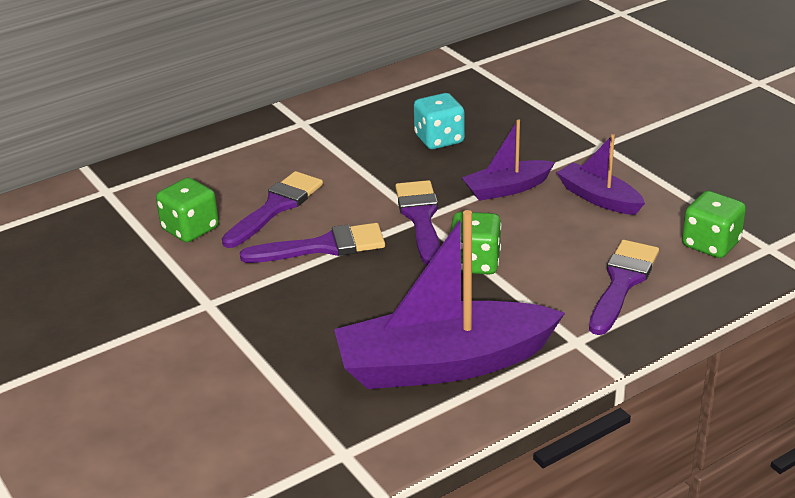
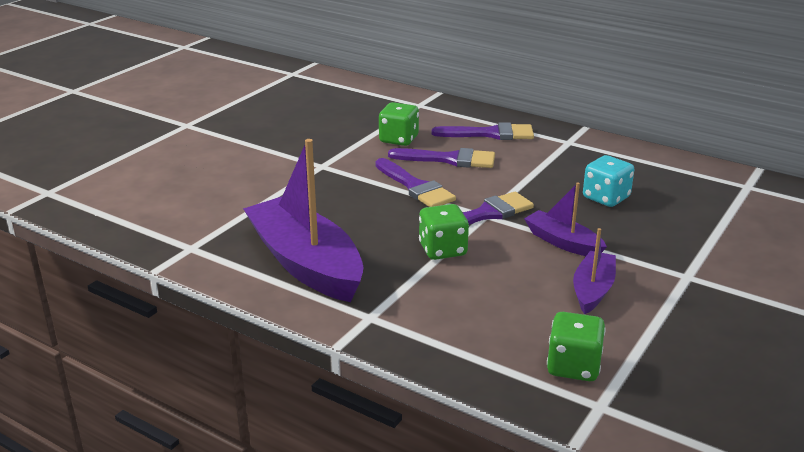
camera: 65 degrees right, 5 degrees down
purple brush [589,240,659,335] -> purple brush moved to [432,122,534,140]

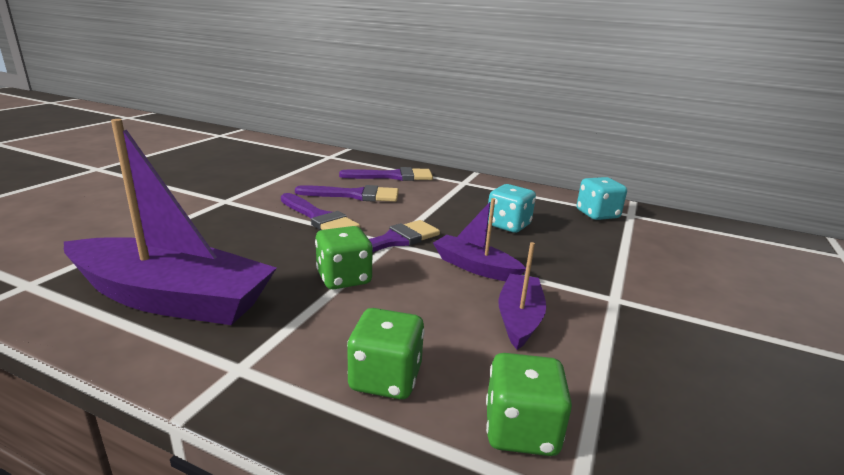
camera: 10 degrees left, 5 degrees down
purple boat [243,139,364,302] -> purple boat turned 150 degrees clockwise [64,119,277,325]
green dice [379,102,419,146] -> green dice moved to [347,308,425,399]
none -> turquoise dice [577,177,627,220]

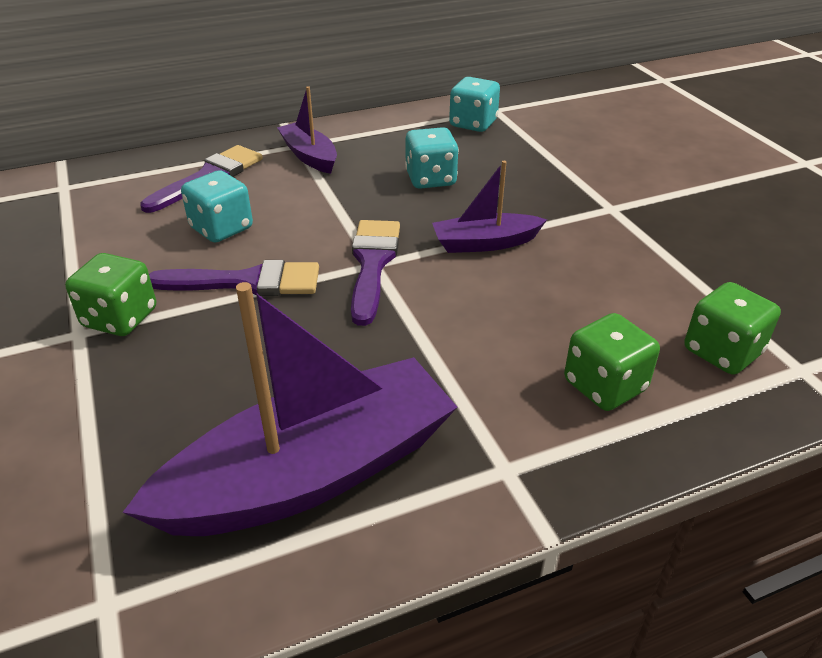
camera: 45 degrees left, 15 degrees up
purple brush [295,185,399,202] -> turquoise dice [181,170,253,243]
green dice [315,226,373,289] -> green dice moved to [65,253,156,336]
purple boat [498,242,546,350] -> purple boat moved to [277,86,337,174]

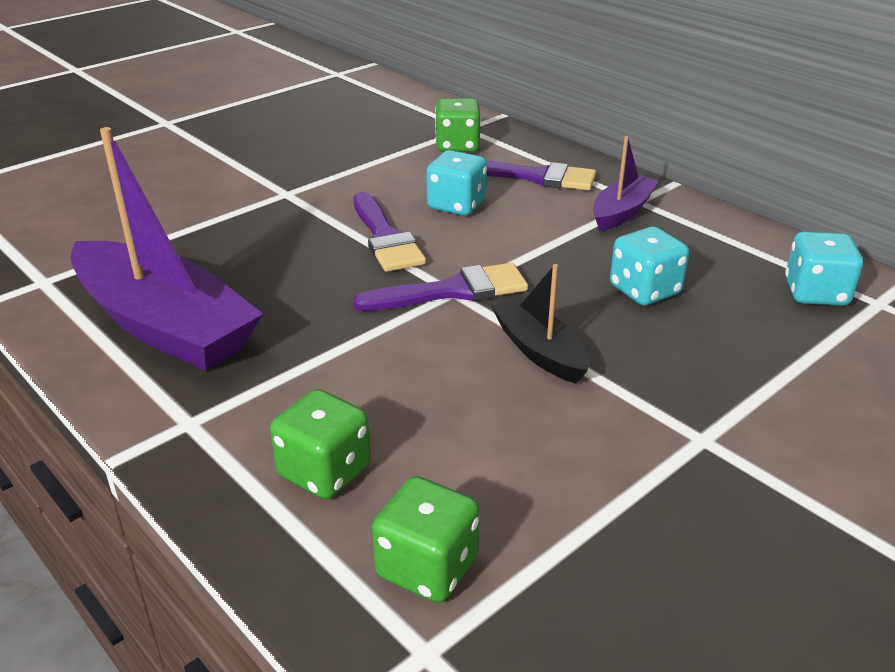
camera: 70 degrees right, 5 degrees down
green dice [65,253,156,336] -> green dice moved to [435,99,481,152]
purple boat [432,161,547,253] -> black boat [491,264,589,384]

